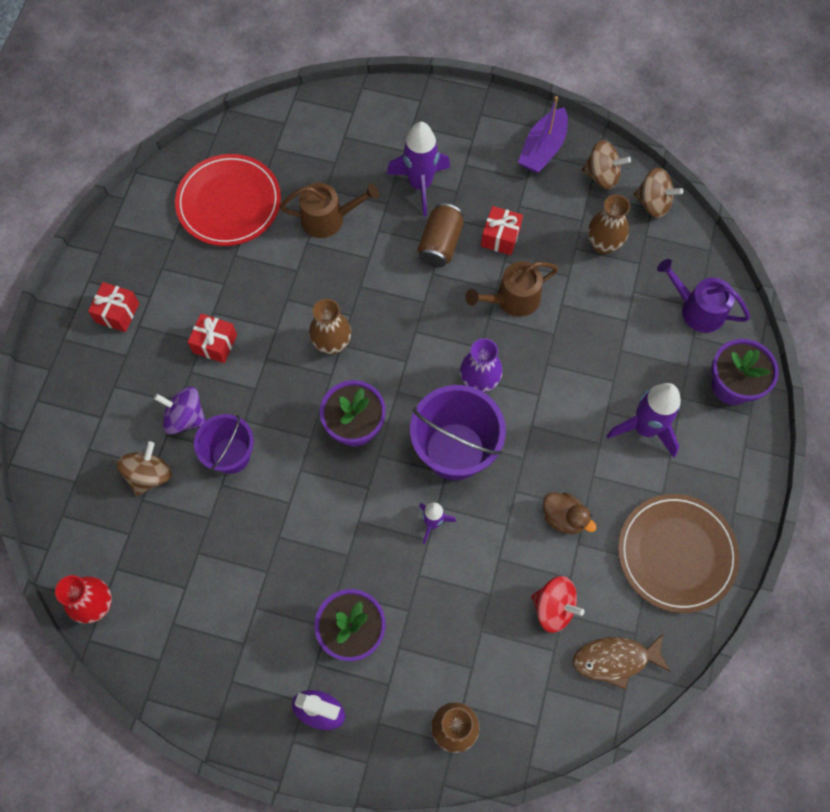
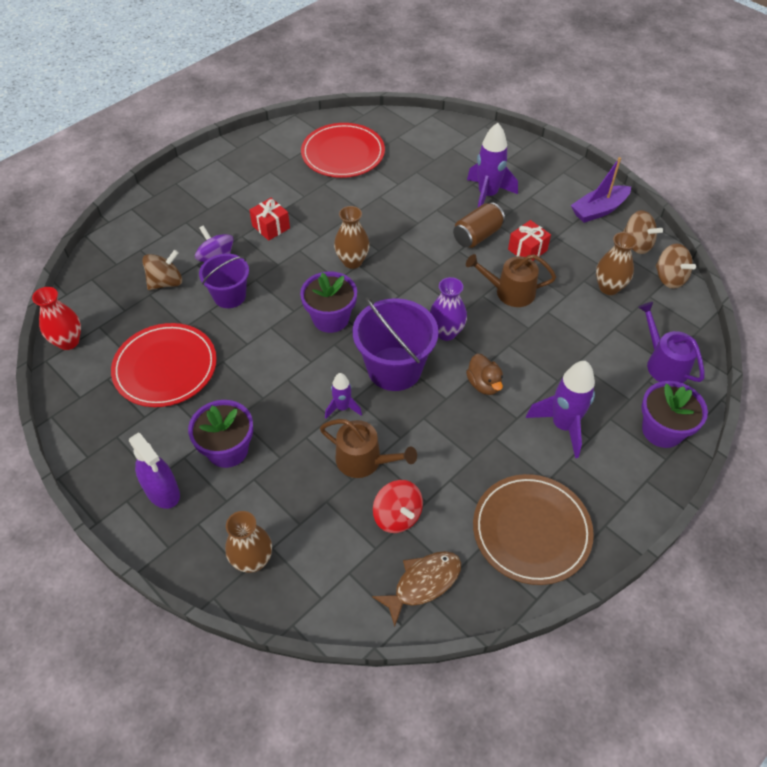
camera: 30 degrees right, 15 degrees down
red gift [88,282,139,332] -> none
brown watering can [280,183,379,238] -> brown watering can moved to [320,419,417,478]
brown duck [543,493,597,534] -> brown duck moved to [466,354,503,395]
brown fish [573,634,671,690] -> brown fish turned 120 degrees clockwise [372,551,461,627]
none -> red plate [111,323,217,407]

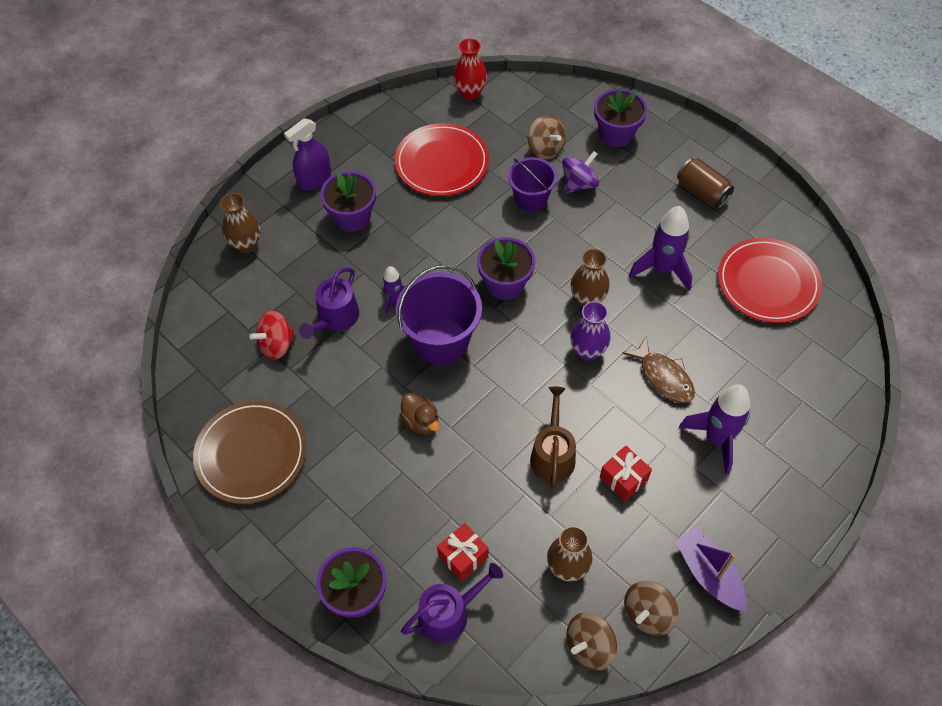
camera: 90 degrees right, 5 degrees up
red gift [249,198,290,241] -> red gift moved to [437,523,489,581]
brown watering can [320,419,417,478] -> purple watering can [299,267,359,339]
brown fish [372,551,461,627] -> brown fish moved to [622,337,695,403]
purple vase [430,277,467,341] -> purple vase moved to [570,301,610,361]
brown can [453,202,505,248] -> brown can moved to [677,158,734,209]
brown duck [466,354,503,395] -> brown duck turned 105 degrees counterclockwise [400,393,439,435]
purple rocket [526,361,595,458] -> purple rocket moved to [629,206,692,291]
none -> purple flower pot [594,89,647,147]

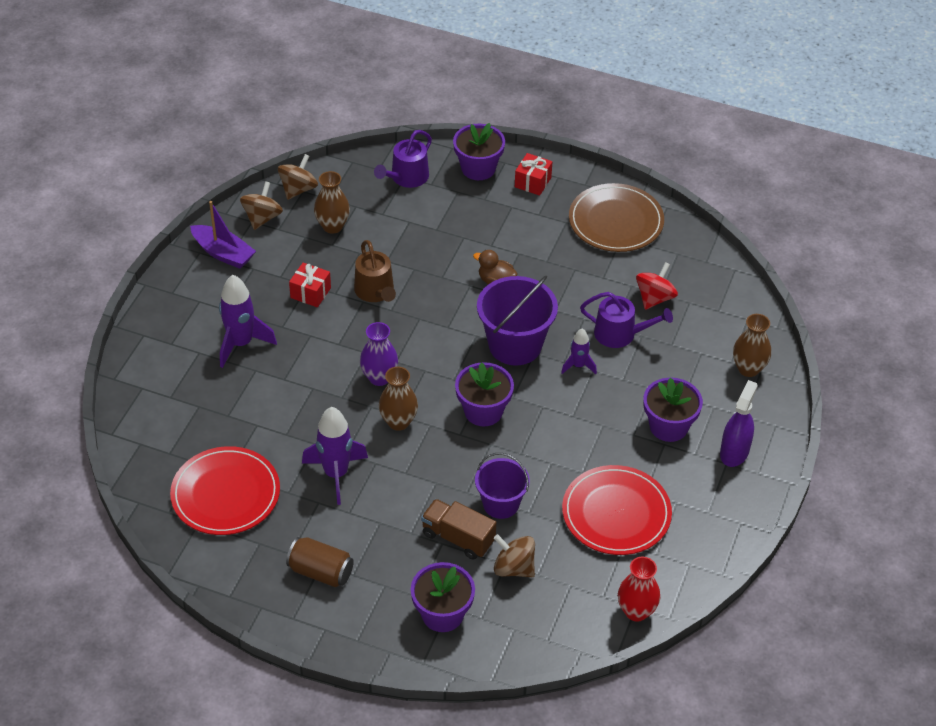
camera: 155 degrees right, 10 degrees down
purple watering can [299,267,359,339] -> purple watering can turned 105 degrees clockwise [580,292,673,348]
red gift [437,523,489,581] -> red gift moved to [515,153,552,196]
purple spinning top [562,151,599,193] -> brown truck [421,499,496,560]
brown fish [622,337,695,403] -> none

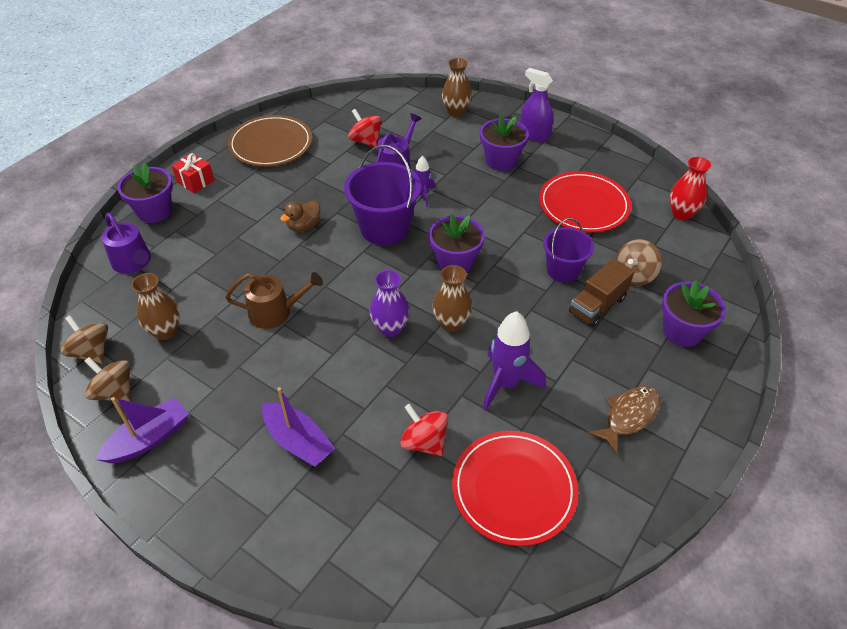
camera: 75 degrees left, 0 degrees up
purple rocket [219,275,277,368] -> purple boat [262,387,336,467]
brown can [286,537,354,587] -> brown fish [588,386,661,455]
red gift [289,262,331,307] -> none
none -> red spinning top [400,404,448,456]

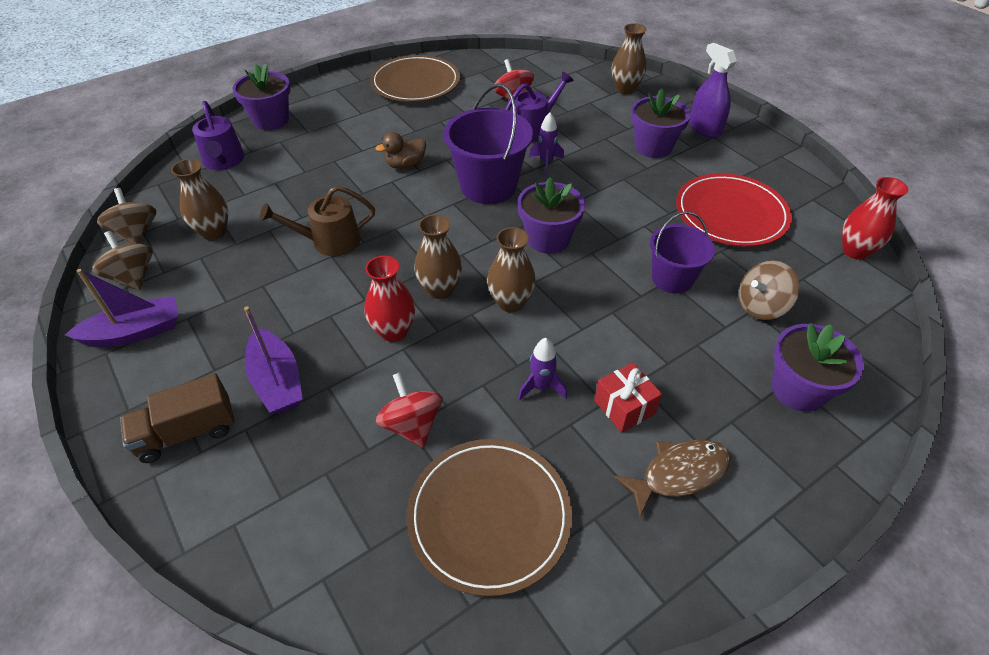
camera: 20 degrees right, 0 degrees up
red gift [171,153,214,193] -> red gift moved to [594,362,662,433]
brown watering can [225,272,323,329] -> brown watering can turned 150 degrees clockwise [260,186,375,257]
purple vase [370,270,410,337] -> brown vase [414,214,462,299]
red plate [452,431,578,546] -> brown plate [407,439,572,597]
purple rocket [483,311,545,411] -> purple rocket [518,338,567,401], size x0.56
brown truck [569,258,634,327] -> brown truck moved to [120,373,235,463]
none -> red vase [364,256,415,342]

